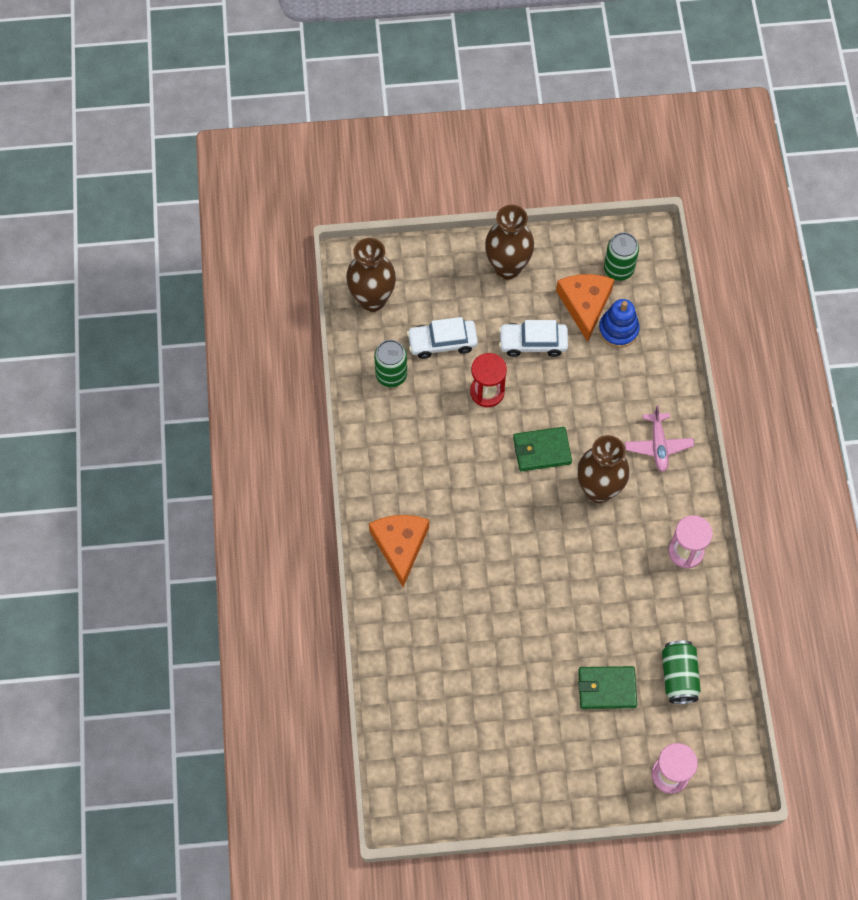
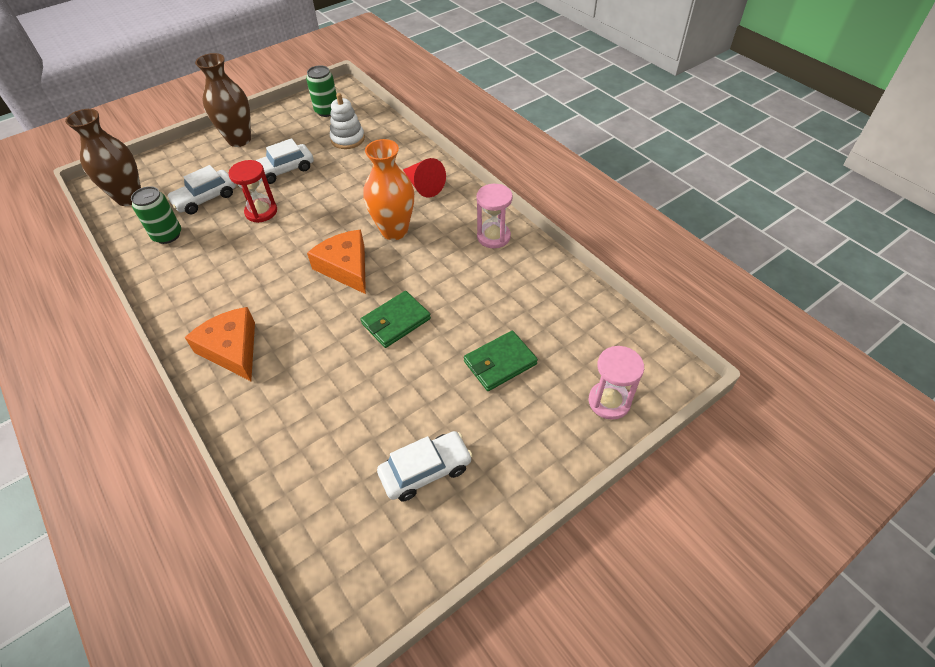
camera: 30 degrees left, 15 degrees down
green wallet [513,427,572,472] -> green wallet moved to [361,291,431,348]
orange cheese [556,274,614,342] -> orange cheese moved to [307,230,366,294]
brown vase [577,435,630,503] -> orange vase [363,139,414,240]
blue stacking toy [599,299,640,348] -> white stacking toy [330,93,365,149]
pink plane [625,405,694,472] -> red cone [403,158,446,197]
green can [662,641,701,704] -> none
none -> white car [377,431,473,501]

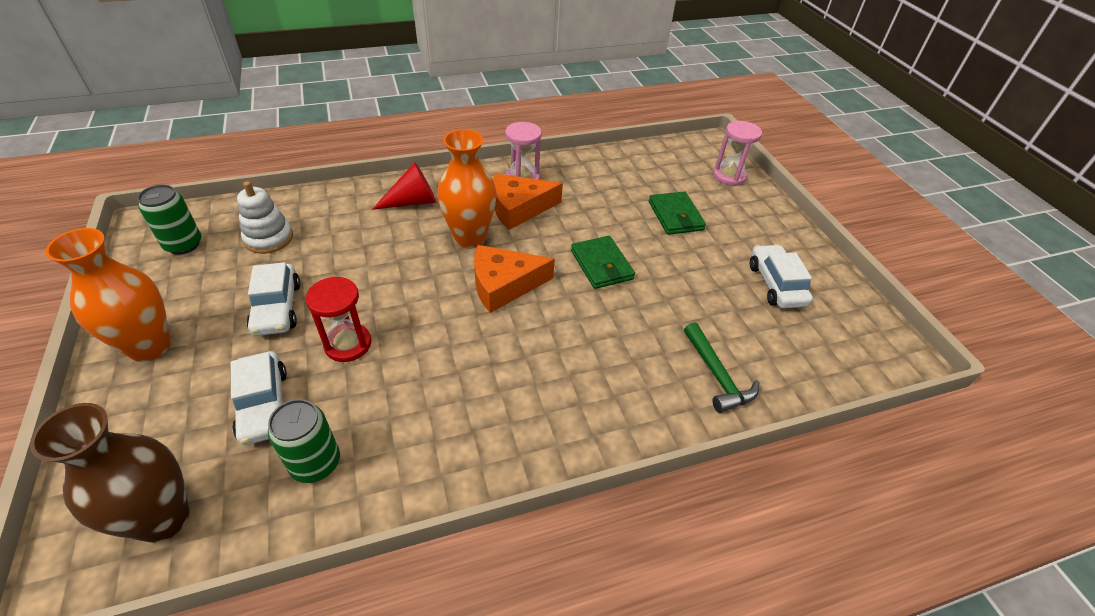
camera: 75 degrees left, 5 degrees down
orange cheese [184,307,255,381] -> orange cheese moved to [493,174,563,230]
brown vase [195,53,251,147] -> orange vase [45,228,171,362]
none -> green hammer [684,322,759,413]

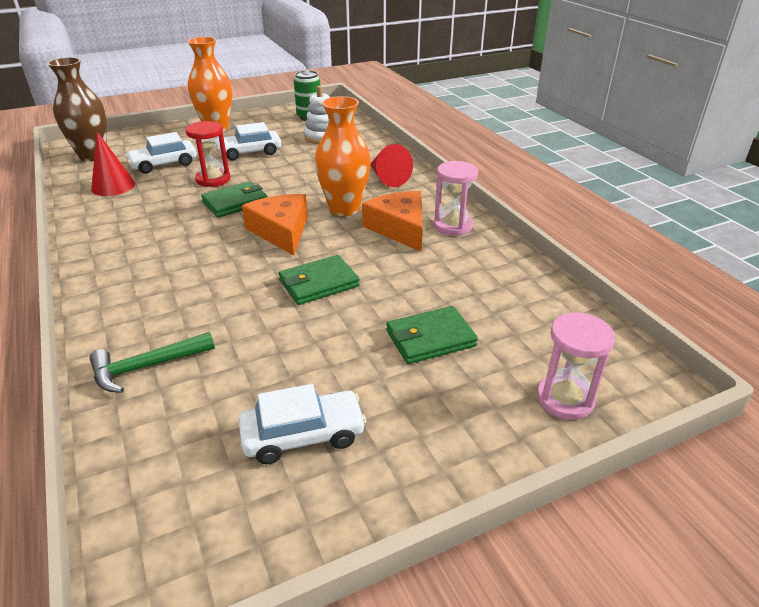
camera: 85 degrees right, 10 degrees down
green can [268,399,340,483] -> red cone [91,132,135,196]
none -> green wallet [201,181,268,218]

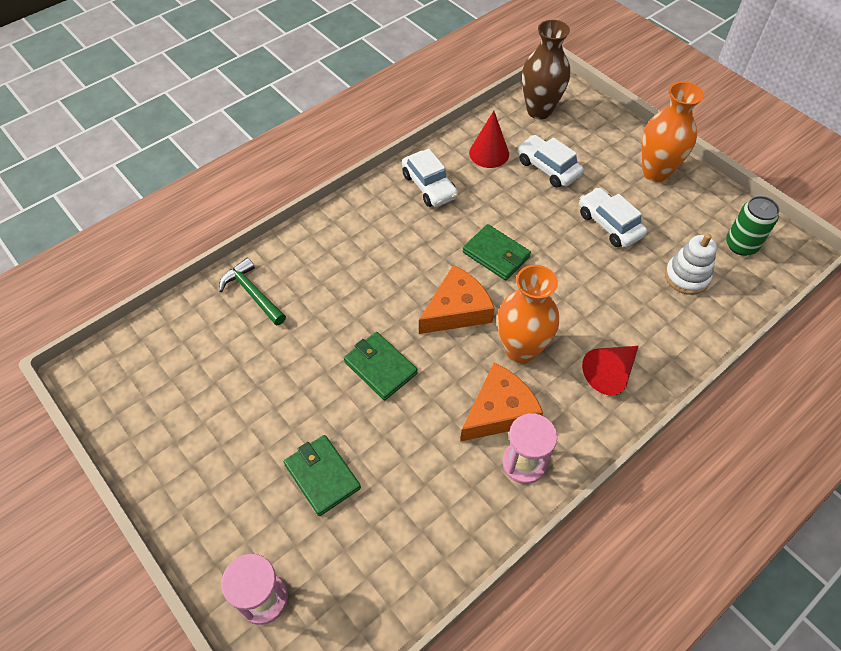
camera: 75 degrees right, 20 degrees up
red hourglass [186,121,230,187] -> none
white car [239,384,367,464] -> white car moved to [402,148,458,207]

